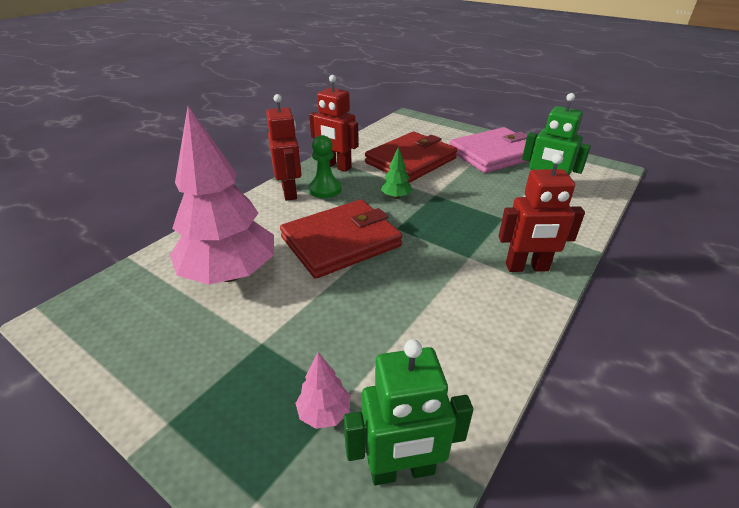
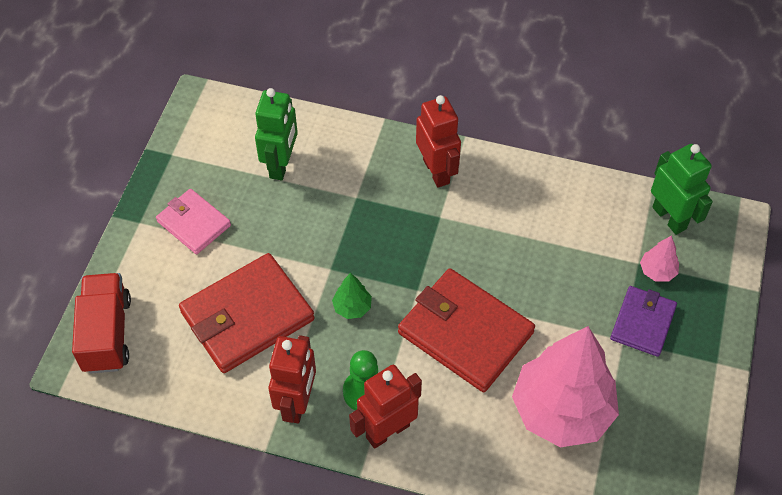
camera: 110 degrees left, 20 degrees up
red wallet [365,132,457,183] -> red wallet turned 60 degrees counterclockwise [179,253,315,373]
pink wallet [450,127,531,173] -> pink wallet [156,189,231,254], size x0.58
none -> red truck [72,273,131,373]
none -> purple wallet [610,286,677,357]

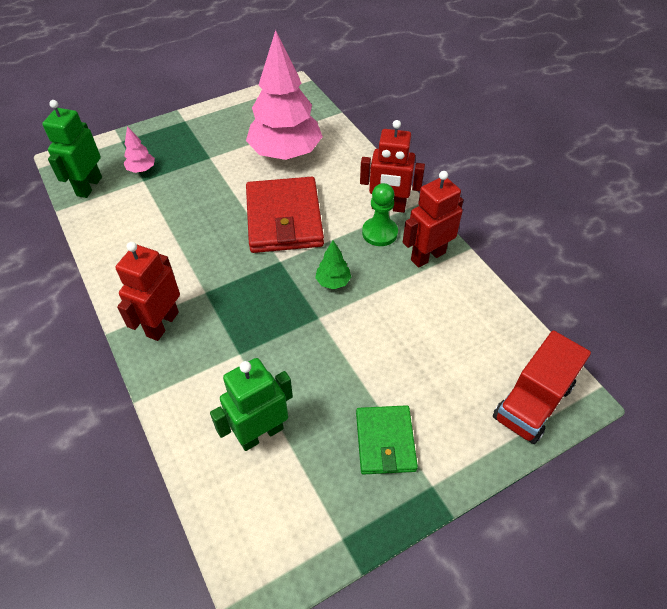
camera: 135 degrees left, 5 degrees down
pink wallet [156,189,231,254] -> green wallet [356,405,418,475]
red wallet [179,253,315,373] -> none
purple wallet [610,286,677,357] -> none

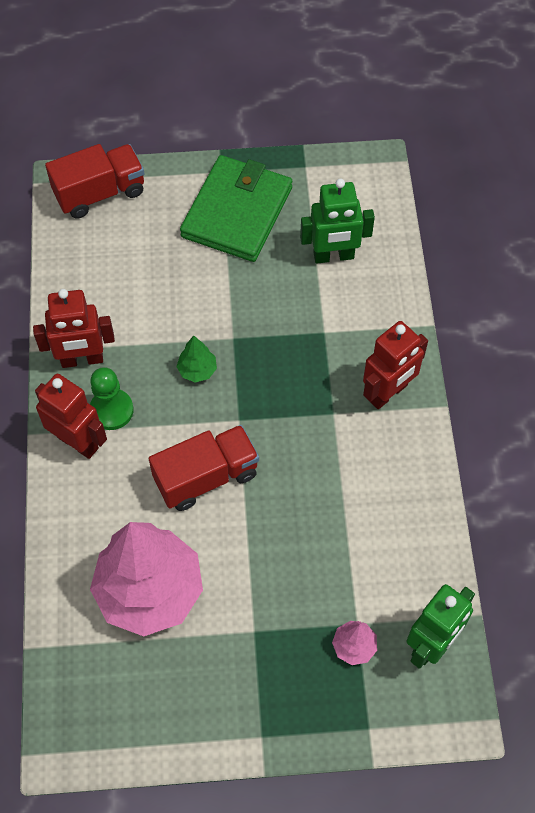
camera: 155 degrees left, 10 degrees up
red wallet [246,177,324,253] -> red truck [149,425,259,511]
green wallet [356,405,418,475] -> green wallet [180,155,292,262], size x1.71

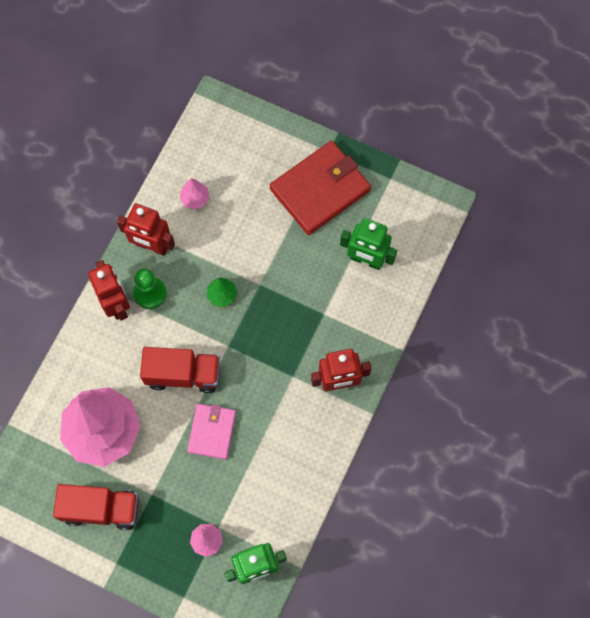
camera: 30 degrees right, 10 degrees up
red truck [45,144,144,218] -> red truck moved to [53,484,139,530]
green wallet [180,155,292,262] -> red wallet [270,141,371,235]
none -> pink tree [180,178,209,210]
none -> pink wallet [187,404,236,459]

